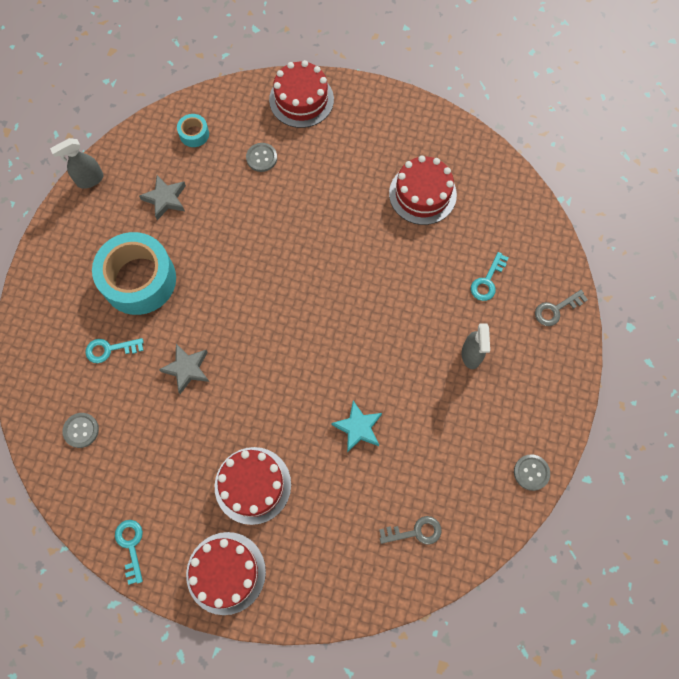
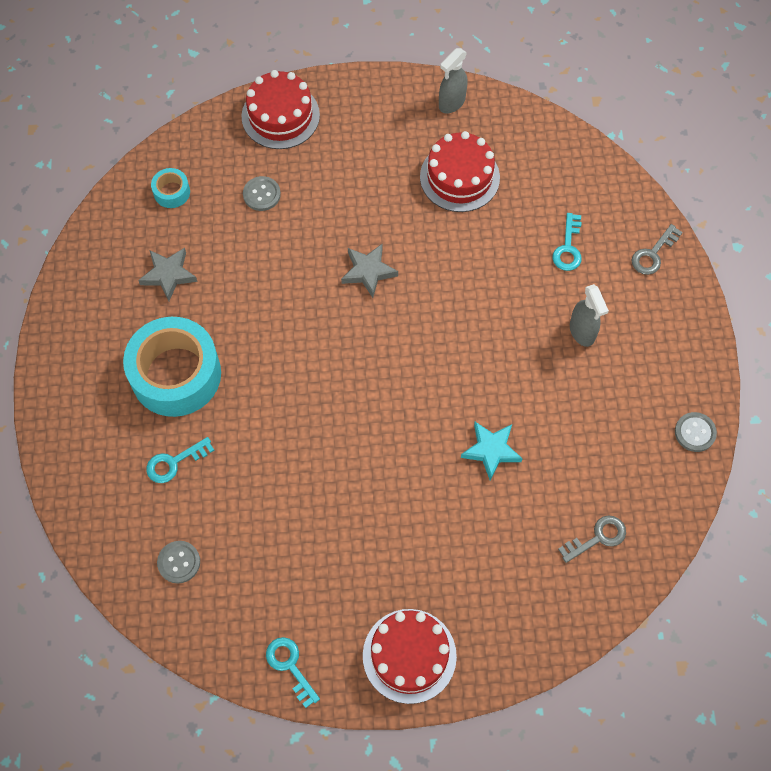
camera: 20 degrees left, 5 degrees down
grey spray bottle [50,138,103,189] -> grey spray bottle moved to [439,48,468,113]
grey star [159,344,209,394] -> grey star moved to [341,243,398,298]
red cake [215,447,291,525] -> none

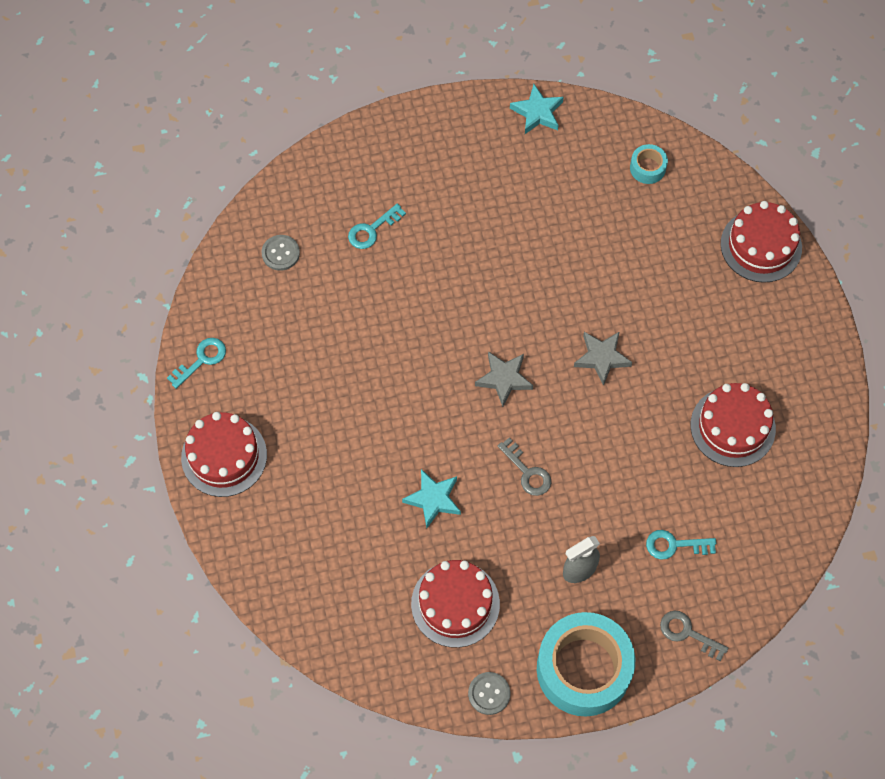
camera: 80 degrees right, 0 degrees up
turquoise tape [123,317,221,417] -> turquoise tape moved to [537,612,635,717]
grey star [138,248,197,301] -> grey star moved to [475,351,533,407]
turquoise key [146,437,214,483] -> turquoise key turned 90 degrees counterclockwise [348,203,406,249]
grey button [243,176,281,211] -> none
grey spray bottle [439,48,468,113] -> none
grey key [558,515,626,563] -> grey key moved to [498,437,551,496]
none -> red cake [411,560,500,648]
none -> turquoise star [510,84,564,134]

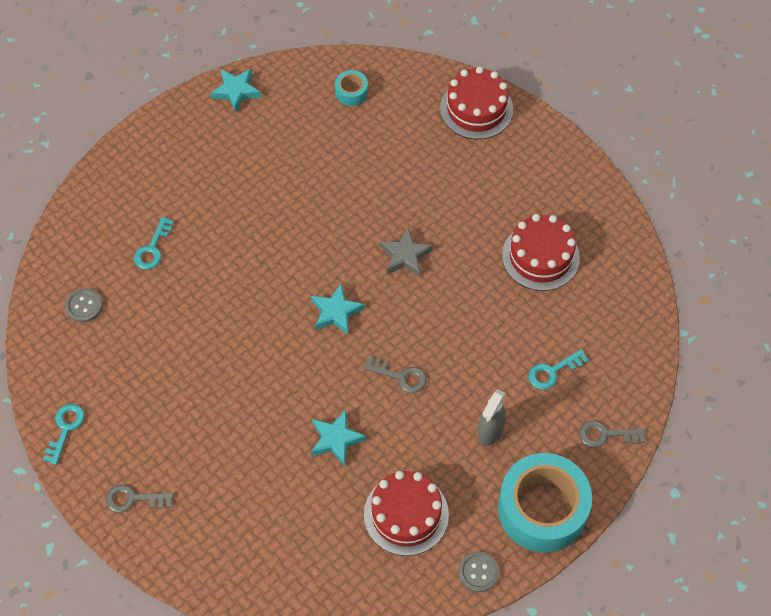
camera: 30 degrees left, 5 degrees down
red cake [181,412,267,497] -> grey key [105,484,174,513]
grey star [475,351,533,407] -> turquoise star [311,283,365,335]

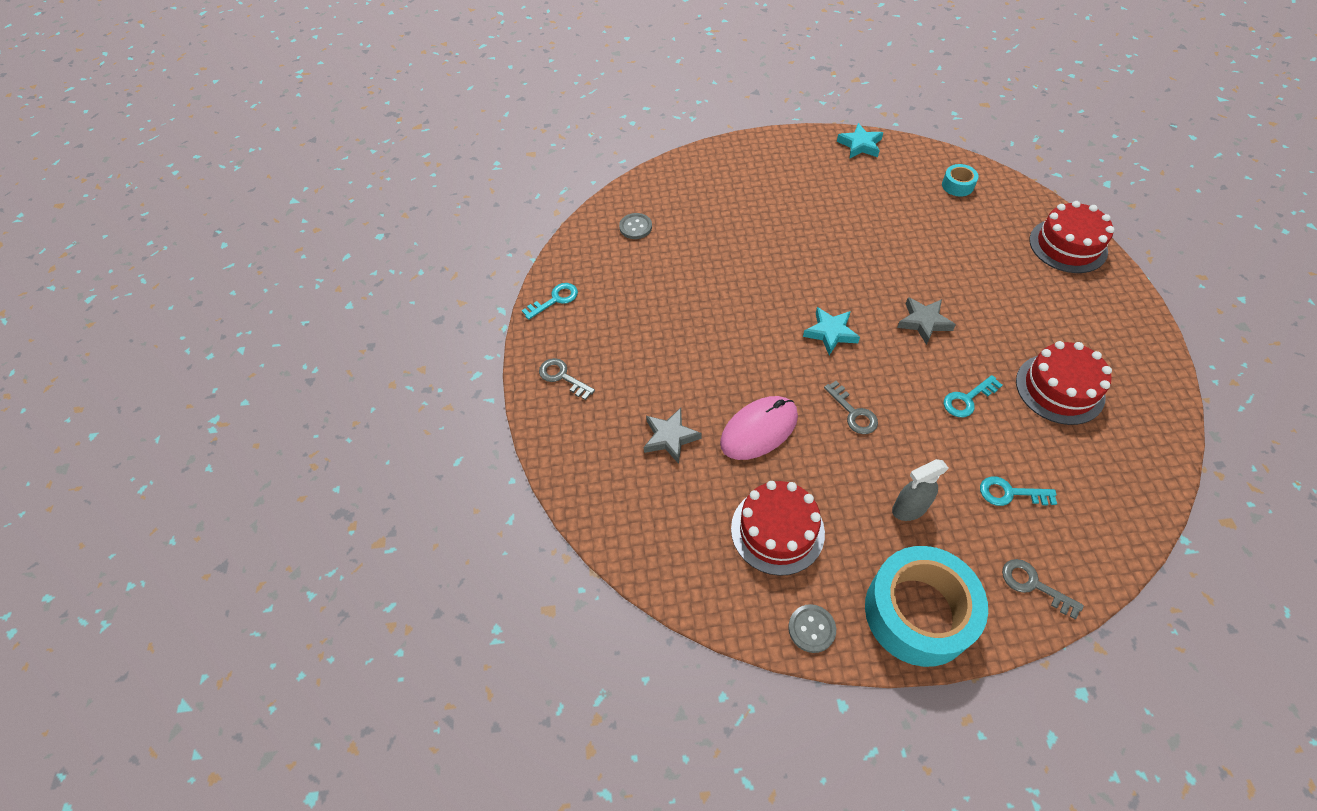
camera: 40 degrees right, 5 degrees down
turquoise key [134,217,174,269] -> turquoise key moved to [944,375,1002,417]
turquoise star [311,410,366,466] -> pink mouse [720,396,798,460]
none -> grey star [644,408,702,464]

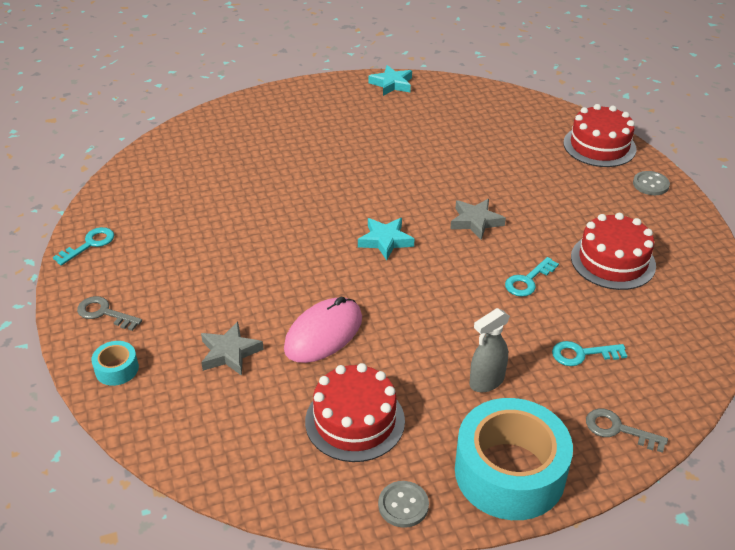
camera: 15 degrees left, 15 degrees down
grey button [619,213,652,239] -> grey button moved to [633,171,670,195]
grey key [824,381,878,434] -> none
turquoise tape [942,164,979,196] -> turquoise tape moved to [91,341,139,386]

